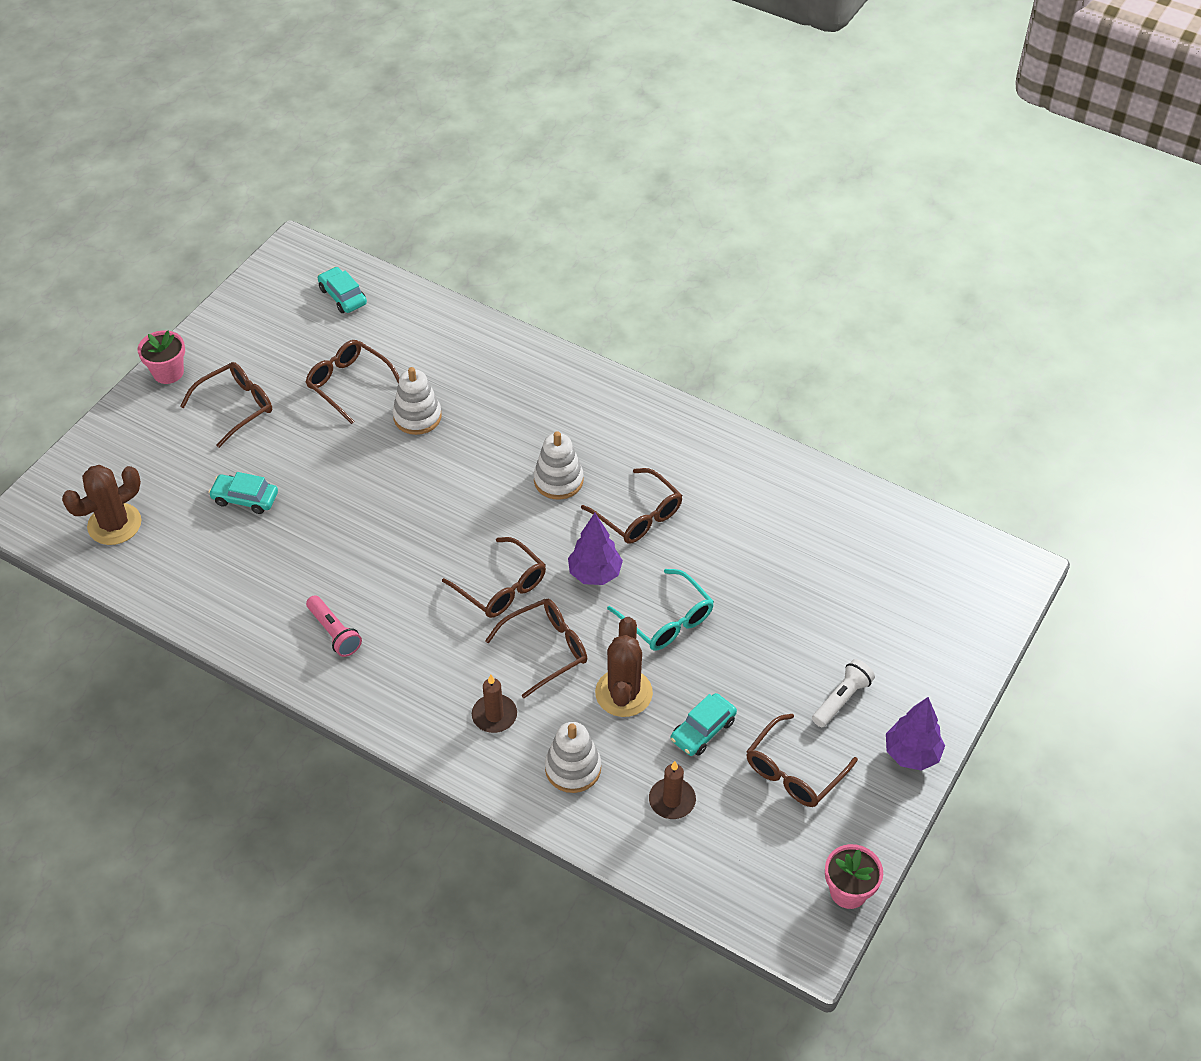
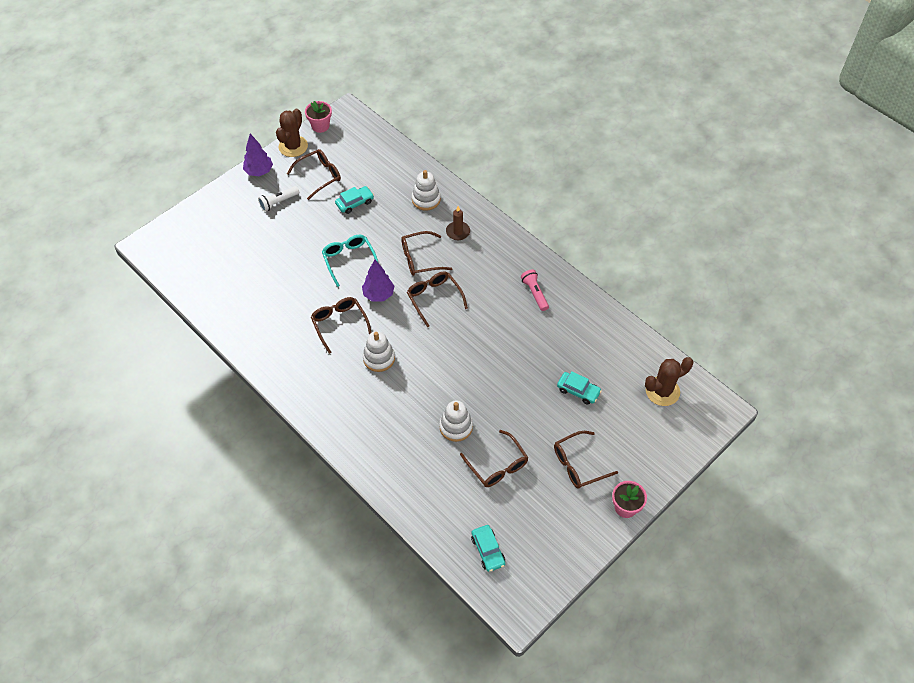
camera: 165 degrees left, 5 degrees up
brown cactus [595,617,653,717] -> brown cactus moved to [276,109,308,157]
brown candle [649,761,696,819] -> none

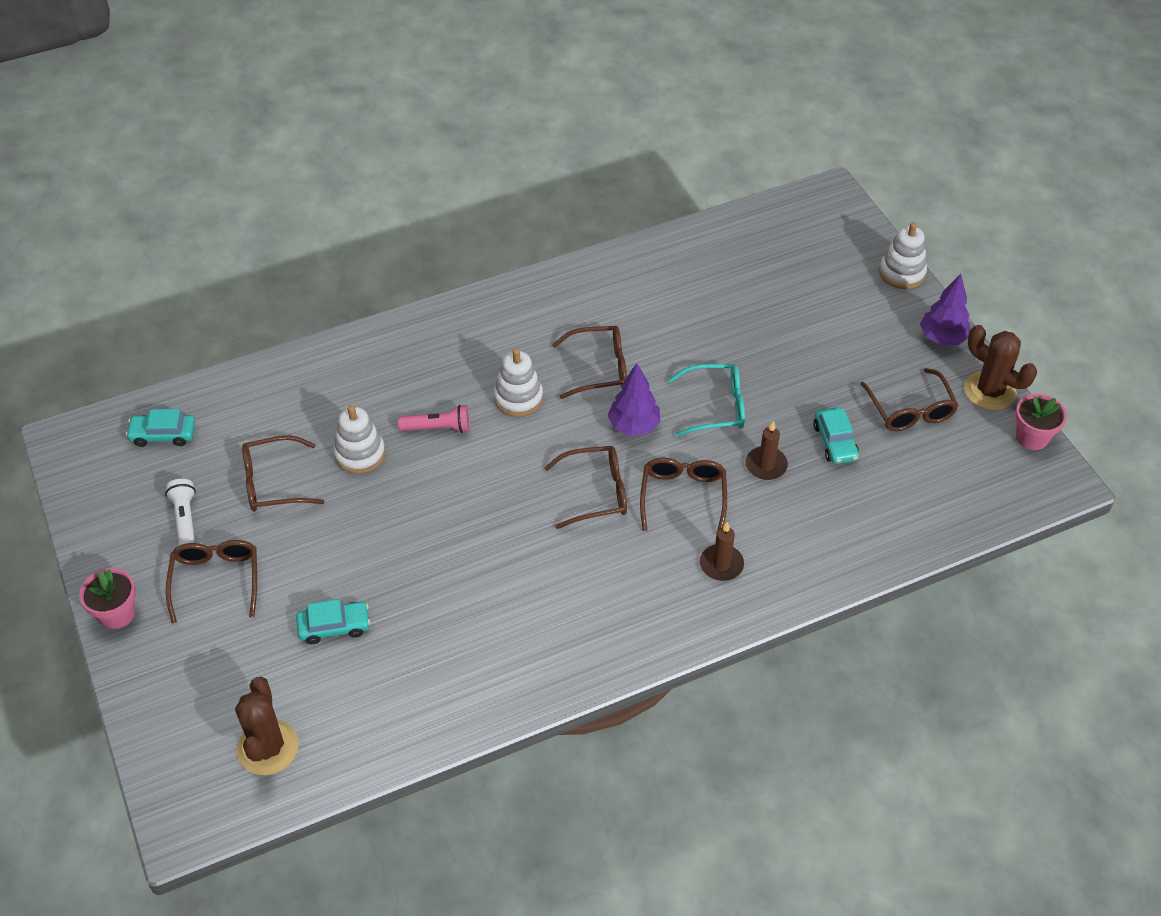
camera: 110 degrees right, 5 degrees down
white flashlight [258,186,299,212] -> white flashlight moved to [165,479,196,546]
white stacking toy [412,170,441,211] -> white stacking toy moved to [879,222,927,289]
pink flashlight [521,269,549,311] -> pink flashlight moved to [398,405,470,433]
turquoise car [557,371,602,404] -> turquoise car turned 150 degrees counterclockwise [296,599,370,644]
none -> brown candle [746,421,788,480]

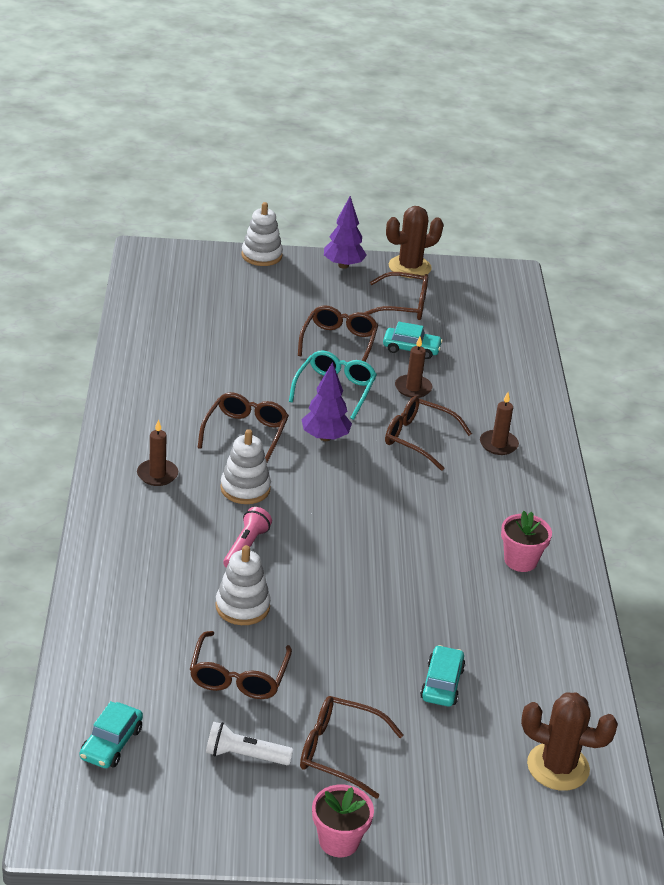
camera: 70 degrees left, 15 degrees down
brown glasses [544,446,627,529] -> brown glasses moved to [298,305,378,362]
pink flower pot [1015,394,1067,450] -> pink flower pot moved to [501,511,552,572]
none -> brown candle [137,419,178,486]

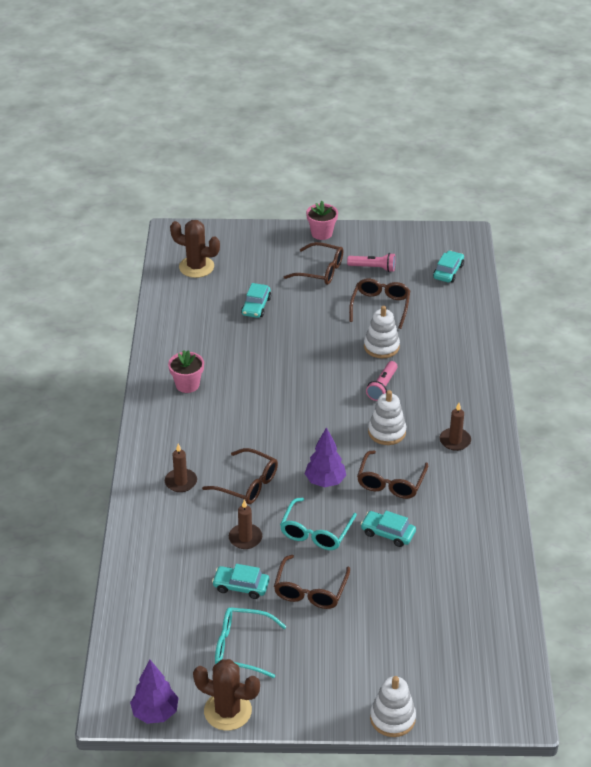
camera: 175 degrees left, 5 degrees up
white flashlight [206,722,293,765] -> pink flashlight [347,253,395,272]
purple tree [324,196,367,269] -> purple tree moved to [130,660,178,724]
brown glasses [364,272,428,320] -> turquoise glasses [215,607,287,678]
brown cactus [386,206,443,278] -> brown cactus turned 45 degrees clockwise [193,659,260,731]
none -> turquoise car [361,511,416,547]

